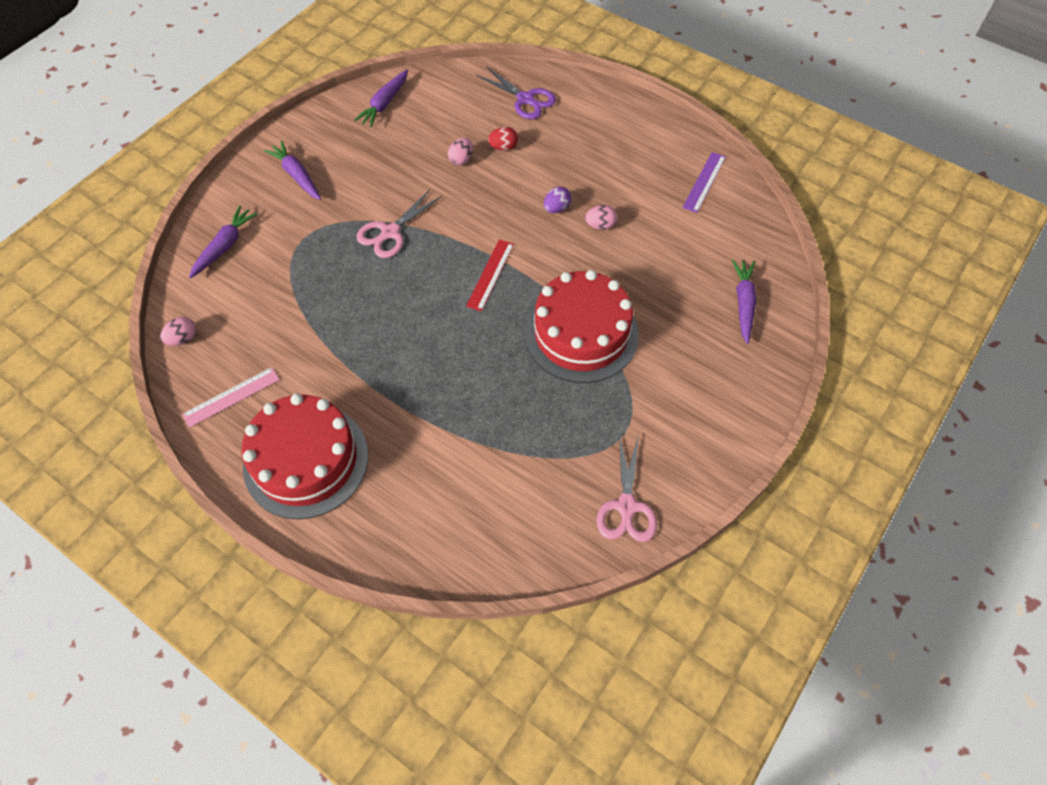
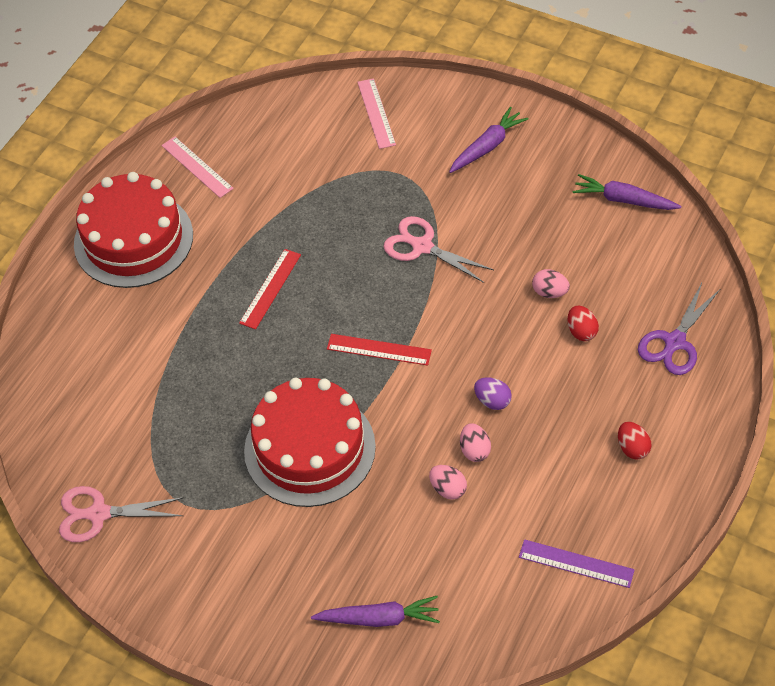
camera: 85 degrees right, 5 degrees down
pink egg [160,317,196,346] -> pink egg moved to [429,465,467,500]
purple carrot [189,206,258,279] -> pink ruler [357,78,396,149]
none -> red ruler [239,249,301,329]
none -> red egg [618,422,651,460]

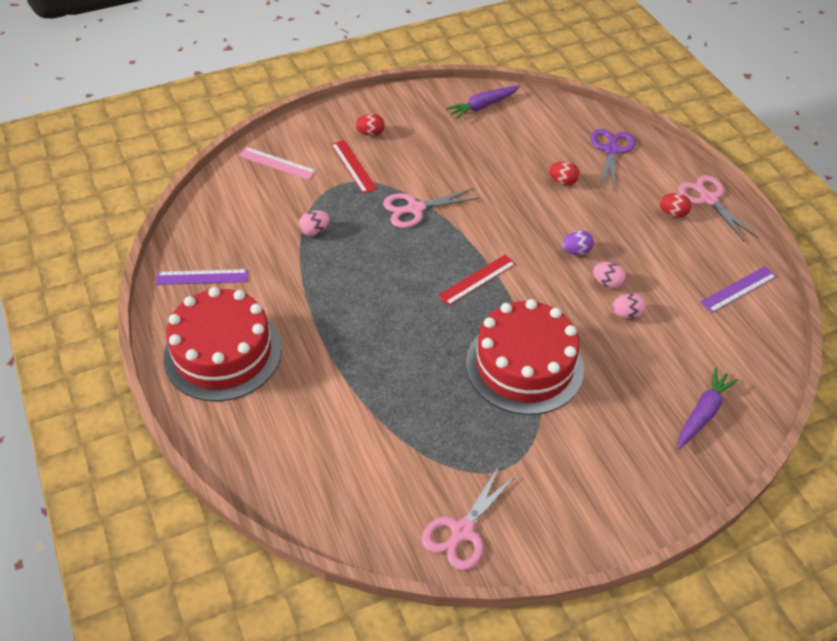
camera: 55 degrees left, 5 degrees down
pink ruler [162,137,234,198] -> purple ruler [156,269,248,285]
red ruler [239,249,301,329] -> red ruler moved to [331,140,377,194]
purple carrot [449,107,528,173] -> red egg [355,114,385,136]
pink egg [532,269,570,298] -> pink egg moved to [299,210,330,236]
purple scissors [638,283,720,375] -> purple scissors turned 150 degrees counterclockwise [590,129,636,191]
none -> pink scissors [678,175,757,242]

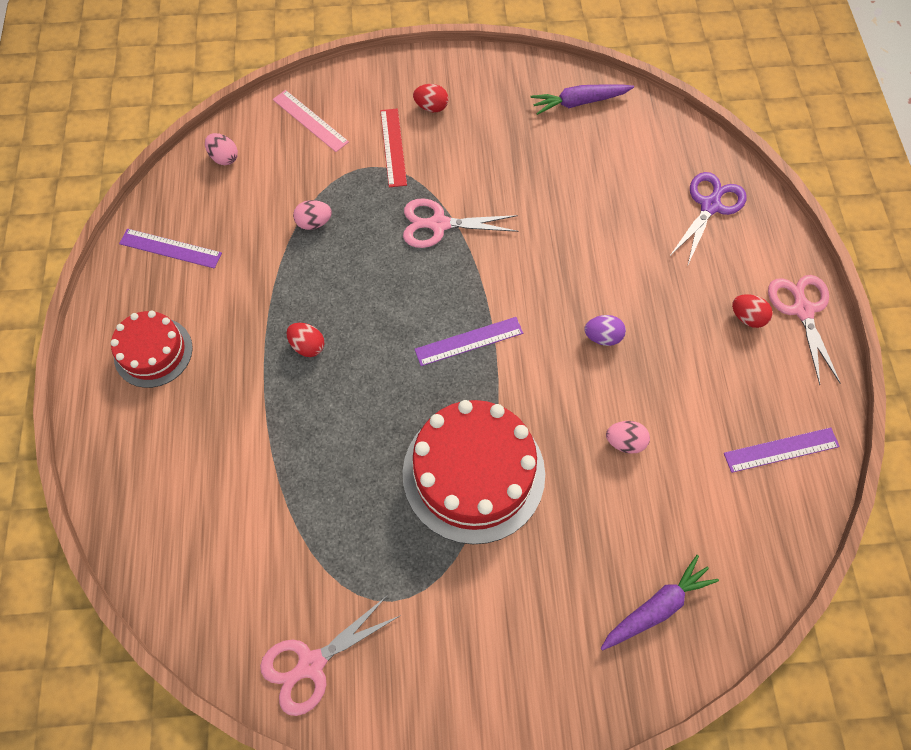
camera: 20 degrees right, 15 degrees up
red cake [163,287,282,401] -> red cake [111,311,193,388], size x0.58
red ruler [438,255,516,306] -> purple ruler [415,317,523,366]
red egg [549,162,579,185] -> red egg moved to [286,323,325,357]
pink egg [593,262,626,289] -> pink egg moved to [205,133,238,165]

